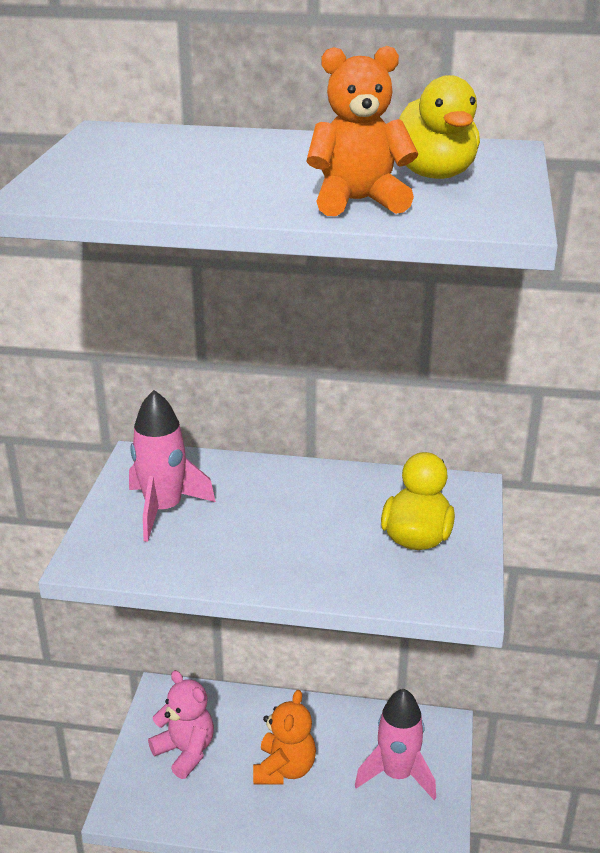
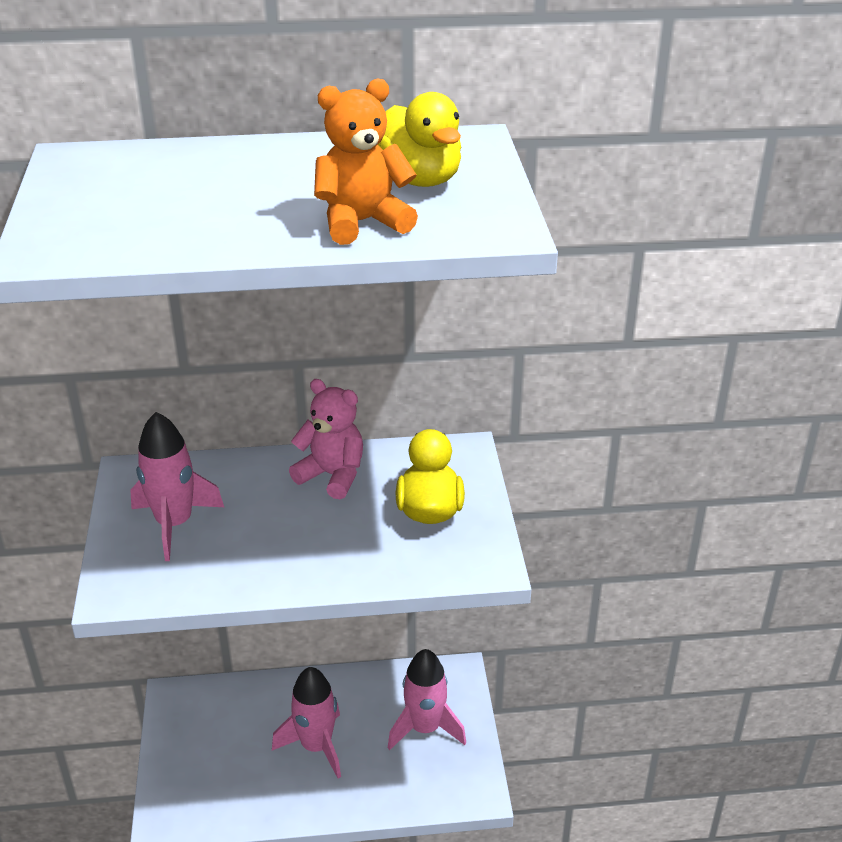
camera: 15 degrees left, 5 degrees up
pink teddy bear [148,670,214,779] -> pink teddy bear moved to [289,379,363,499]
orange teddy bear [253,690,316,784] -> pink rocket [272,667,341,778]

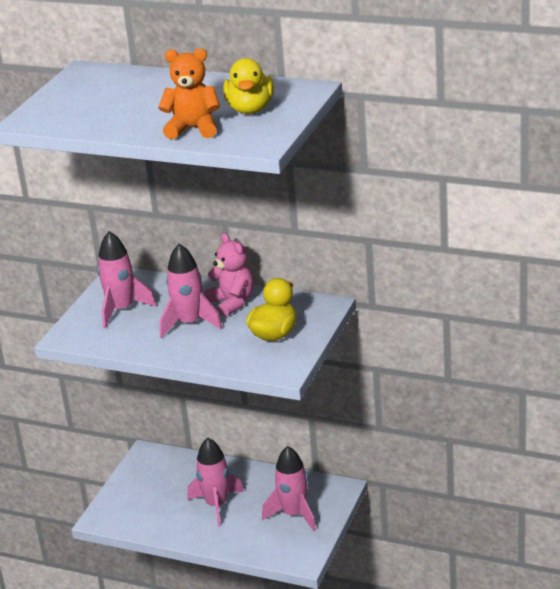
camera: 30 degrees right, 5 degrees down
none -> pink rocket [160,244,222,338]

